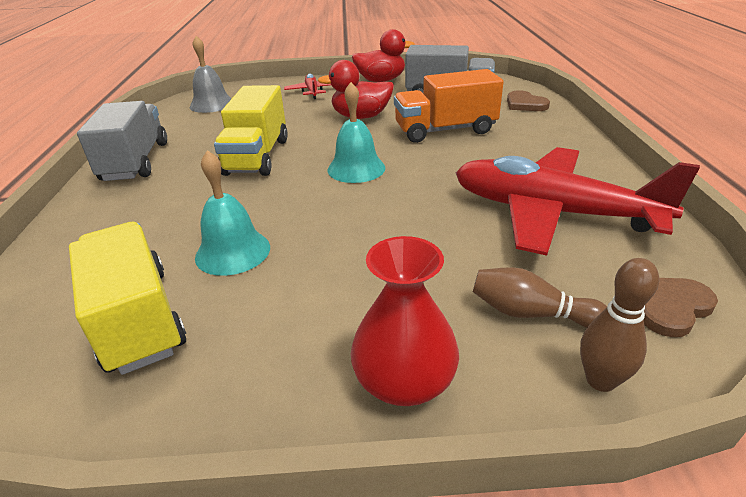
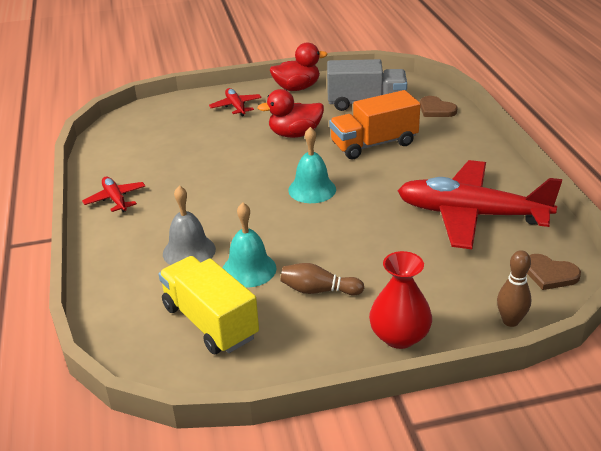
camera: 10 degrees left, 0 degrees up
grey truck [77,101,167,181] -> red plane [82,176,145,212]
grey bell [190,36,232,113] -> grey bell moved to [163,185,216,265]
yellow truck [214,85,288,176] -> none
brown bowling pin [473,267,607,328] -> brown bowling pin moved to [280,263,364,295]
brown heart [644,278,718,337] -> brown heart turned 105 degrees counterclockwise [527,254,581,290]

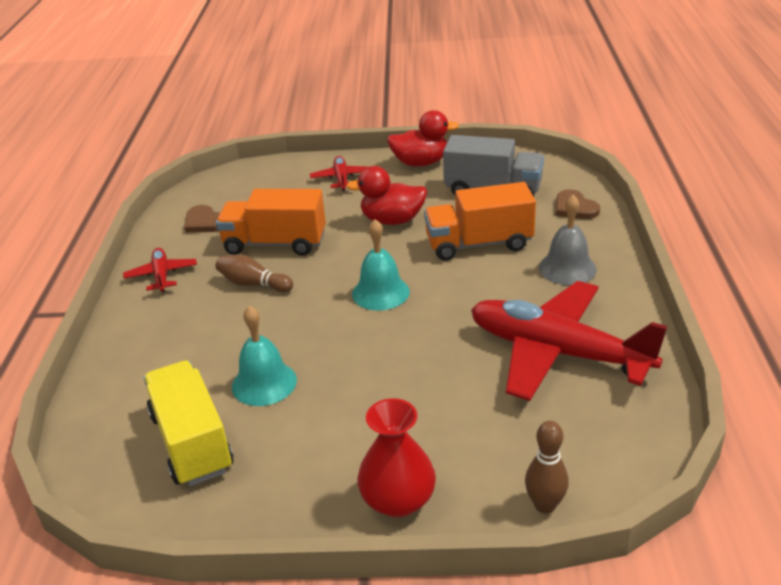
camera: 15 degrees right, 0 degrees up
grey bell [163,185,216,265] -> grey bell moved to [539,195,597,285]
brown bowling pin [280,263,364,295] -> brown bowling pin moved to [215,254,293,292]
brown heart [527,254,581,290] -> brown heart moved to [184,205,220,233]
none -> orange truck [216,189,326,256]

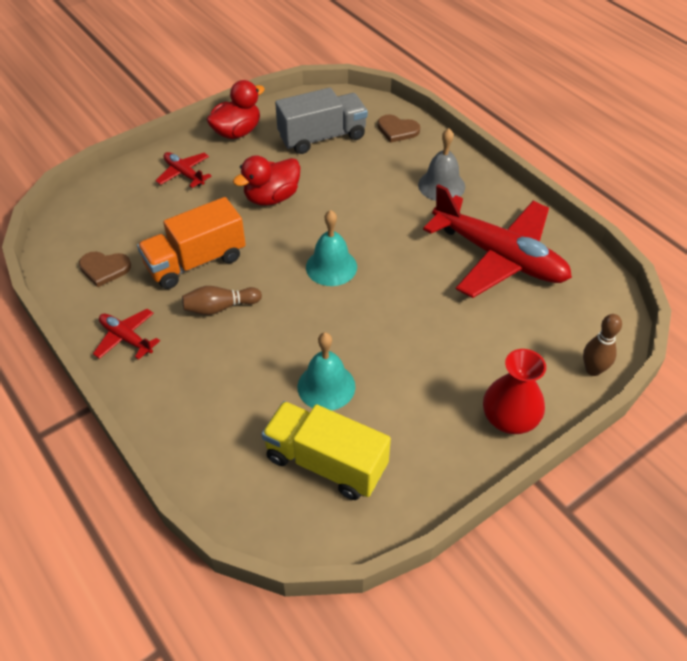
camera: 40 degrees left, 15 degrees up
orange truck [424,182,536,260] -> none
red plane [471,281,668,401] -> red plane turned 135 degrees counterclockwise [423,184,572,298]

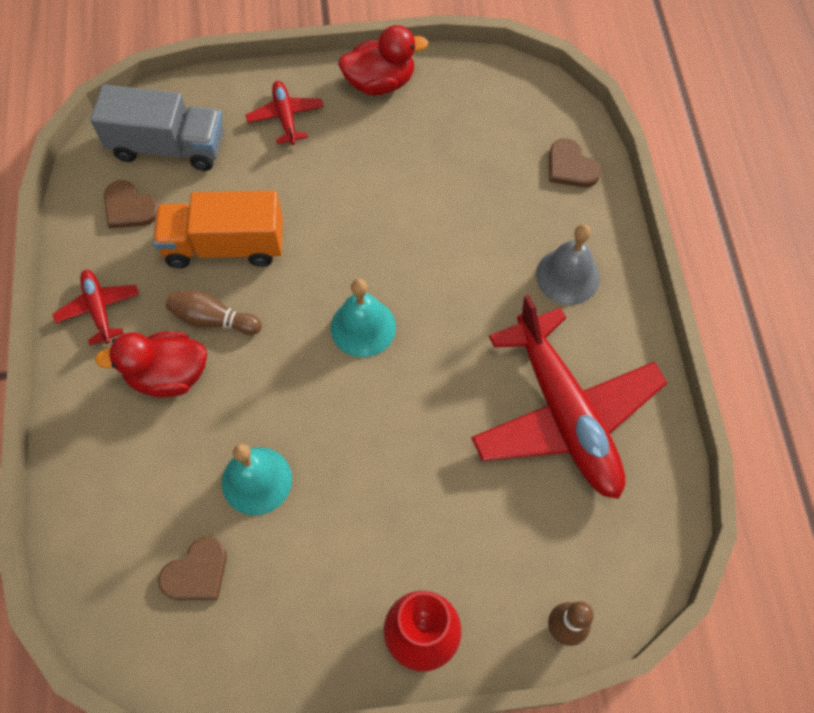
camera: 30 degrees right, 15 degrees up
red duck [233,155,300,206] -> red duck moved to [95,331,207,398]
yellow truck [262,401,391,500] -> brown heart [158,537,227,600]
grey truck [275,88,368,154] -> grey truck moved to [90,84,224,171]

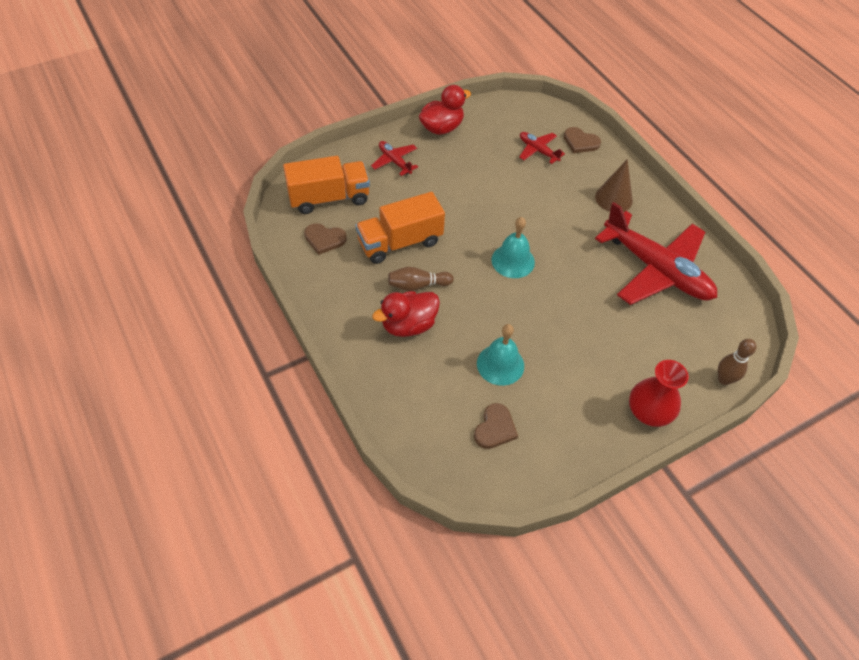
camera: 25 degrees left, 10 degrees down
red plane [53,270,139,345] -> red plane moved to [519,132,565,164]
grey truck [90,84,224,171] -> orange truck [283,156,370,214]
grey bell [536,224,600,305] -> brown cone [595,159,633,212]

